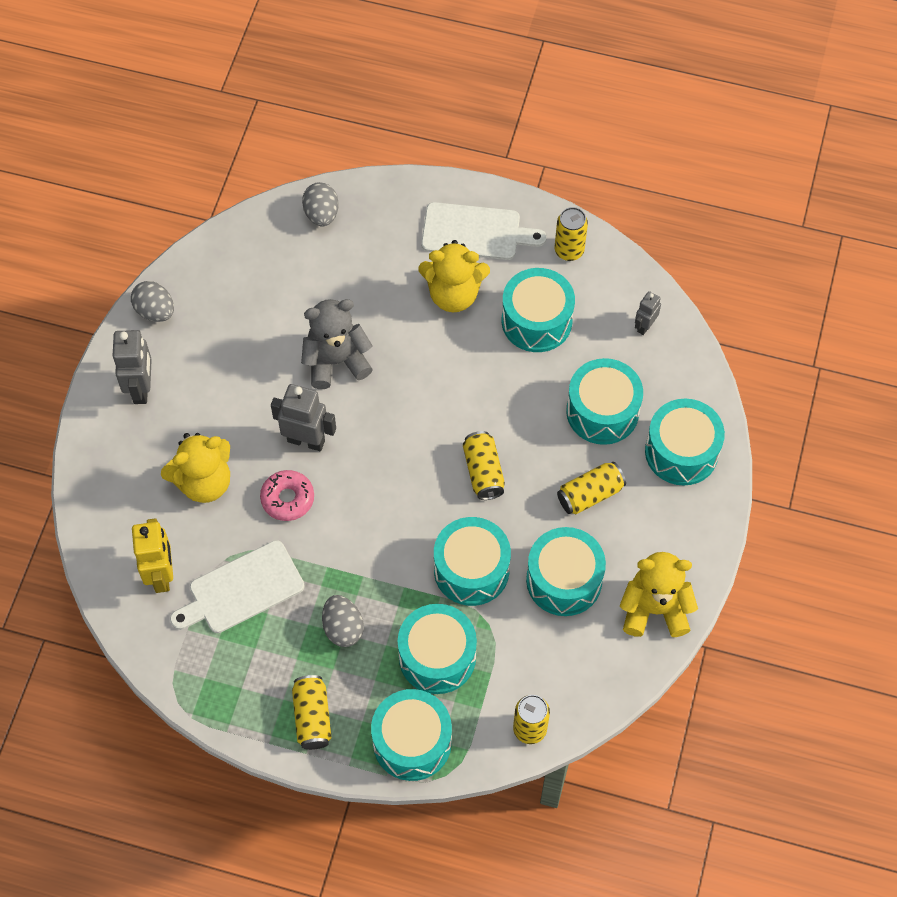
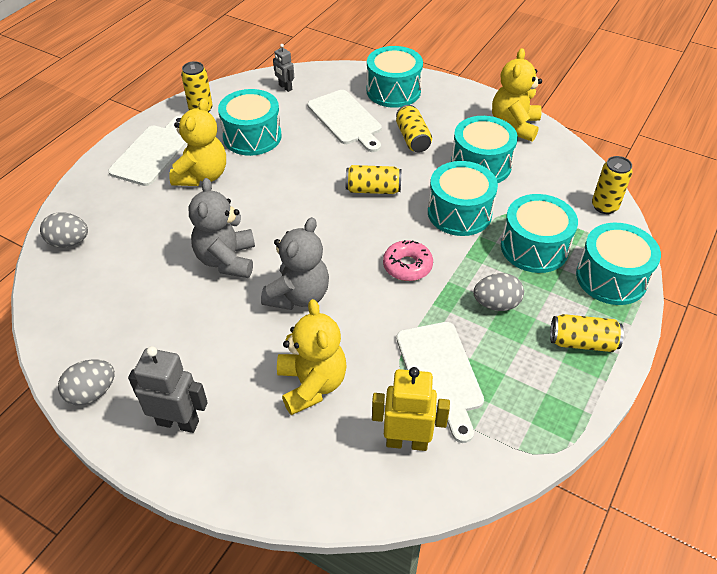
camera: 75 degrees left, 15 degrees down
pink donut [260,470,314,521] -> pink donut moved to [383,240,433,281]
grey robot [271,384,336,451] -> grey teddy bear [261,217,329,310]
turquoise drum [566,358,643,445] -> white cutting board [308,90,382,152]

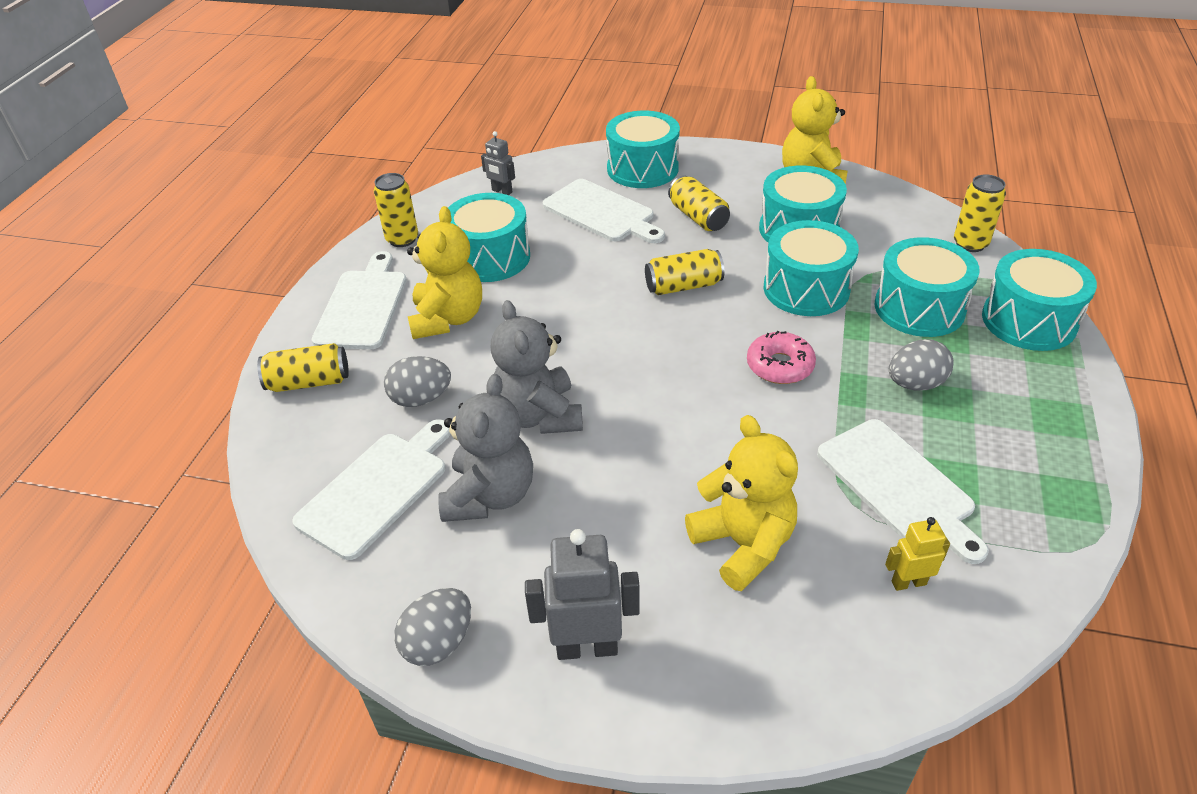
camera: 15 degrees left, 5 degrees down
grey egg [40,212,88,248] -> grey egg moved to [384,356,451,407]
grey teddy bear [261,217,329,310] -> grey teddy bear moved to [438,374,533,522]
yellow robot [372,367,450,451] -> yellow robot [885,517,950,591], size x0.57
yellow can [550,314,624,352] -> yellow can moved to [257,343,349,392]
none -> white cutting board [292,419,451,560]

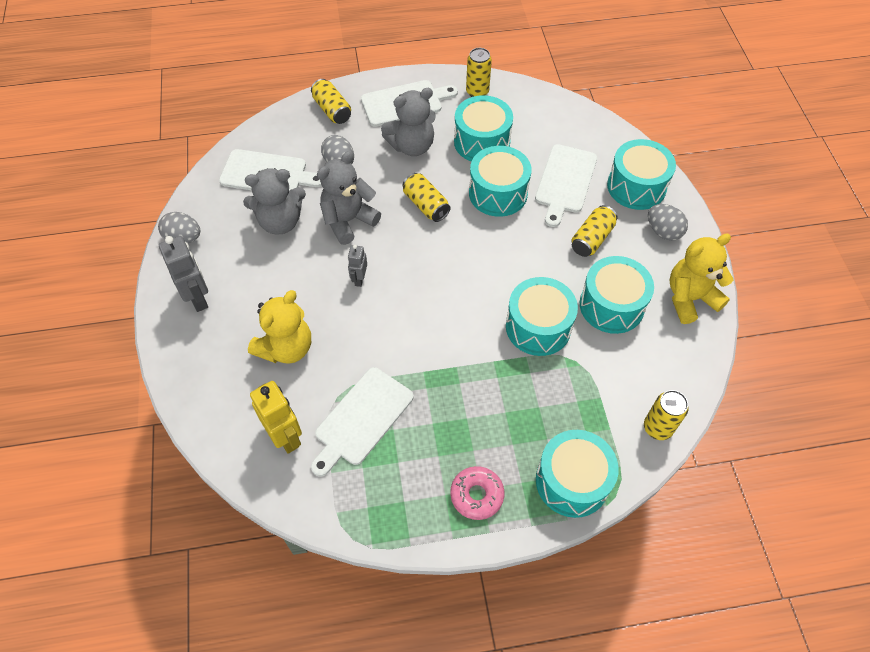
camera: 65 degrees right, 15 degrees up
yellow teddy bear [407,206,482,339] -> grey teddy bear [381,88,436,156]
grey robot [481,131,515,195] -> grey robot moved to [348,245,367,287]
yellow can [645,249,725,295] -> yellow can moved to [402,173,450,222]
pink donut [747,331,816,384] -> pink donut moved to [450,466,504,520]
turquoise drum [875,237,980,337] -> turquoise drum moved to [469,146,532,217]
yellow robot [885,517,950,591] -> yellow robot [250,381,302,454], size x1.75
grey egg [889,339,954,390] -> grey egg moved to [648,204,688,241]

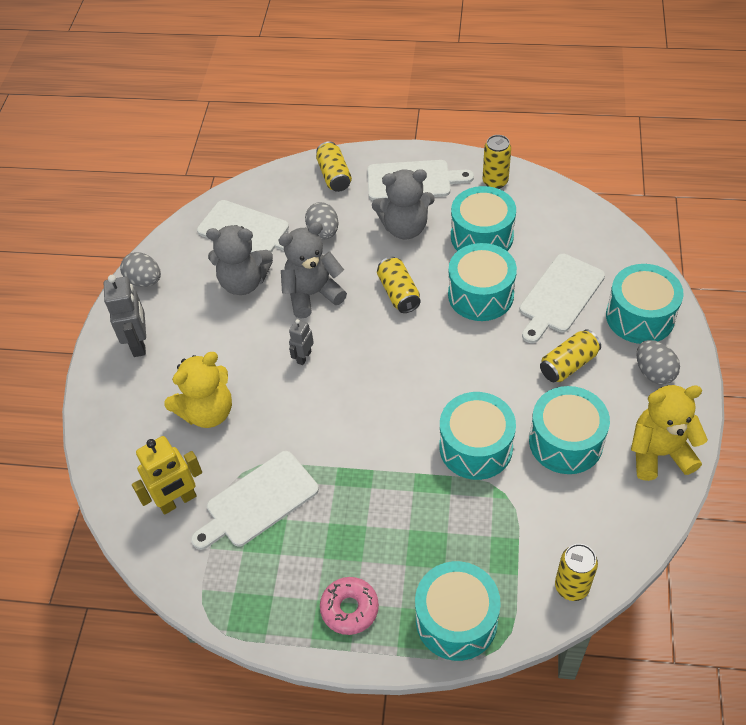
camera: 20 degrees right, 5 degrees down
yellow robot [250,381,302,454] -> yellow robot turned 75 degrees clockwise [132,436,202,515]

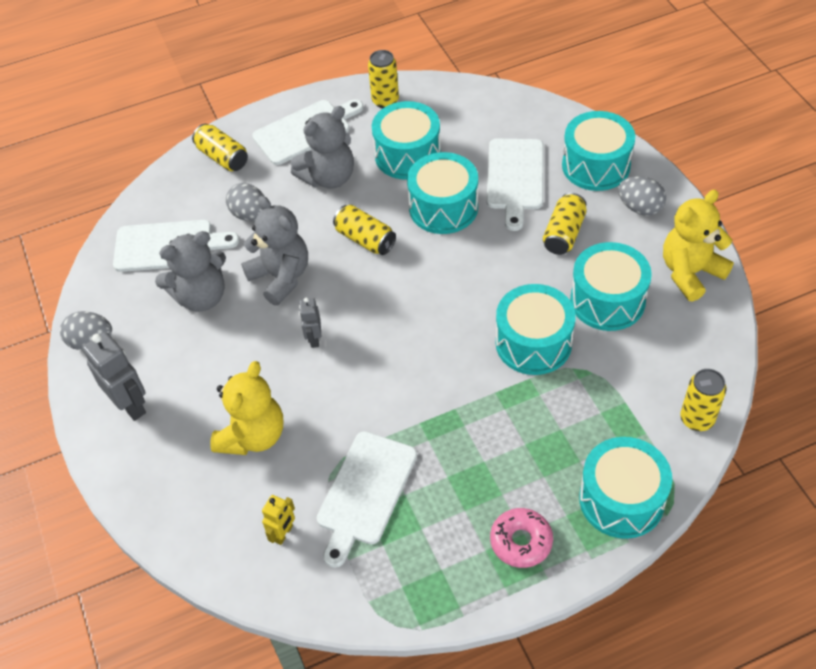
camera: 30 degrees left, 0 degrees up
yellow robot [132,436,202,515] -> yellow robot [262,495,295,545], size x0.57
grey teddy bear [279,222,347,319] -> grey teddy bear turned 105 degrees clockwise [241,196,308,306]

